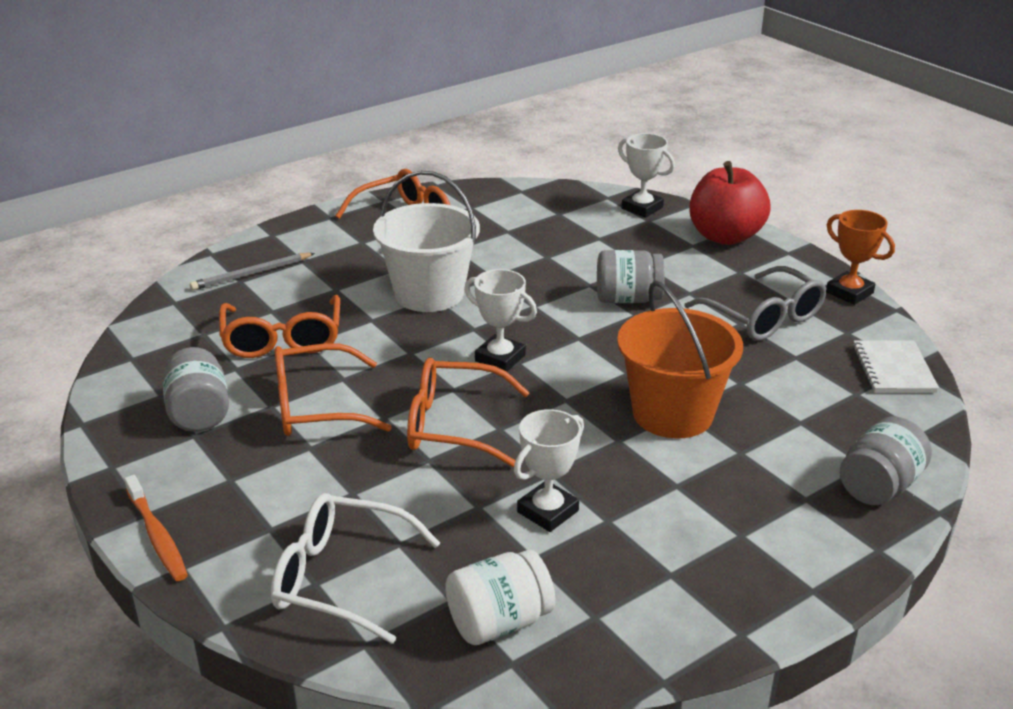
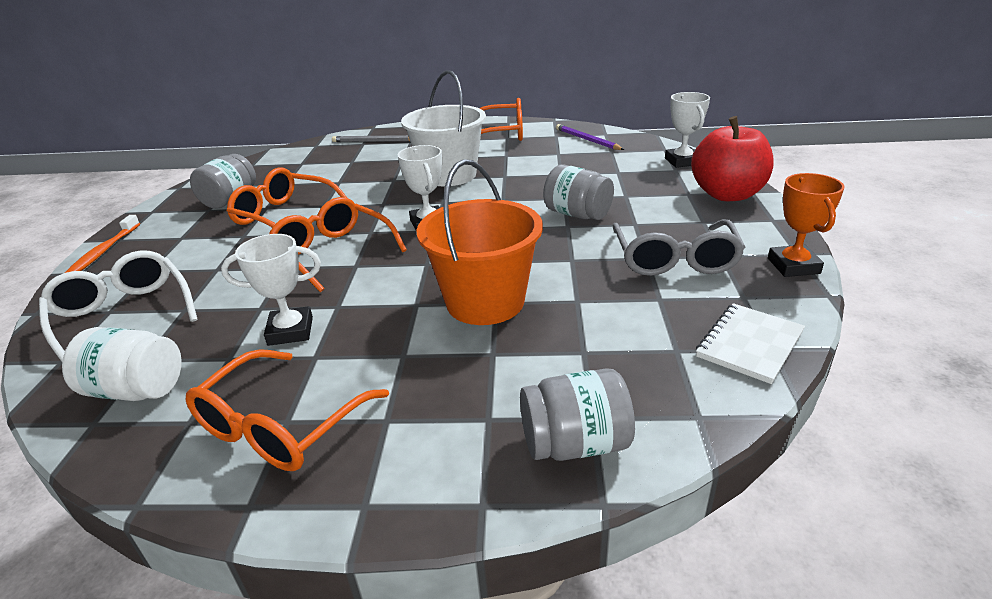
camera: 40 degrees right, 0 degrees up
orange glasses [219,295,340,358] -> orange glasses moved to [186,349,389,471]
none -> purple pencil [556,124,624,150]

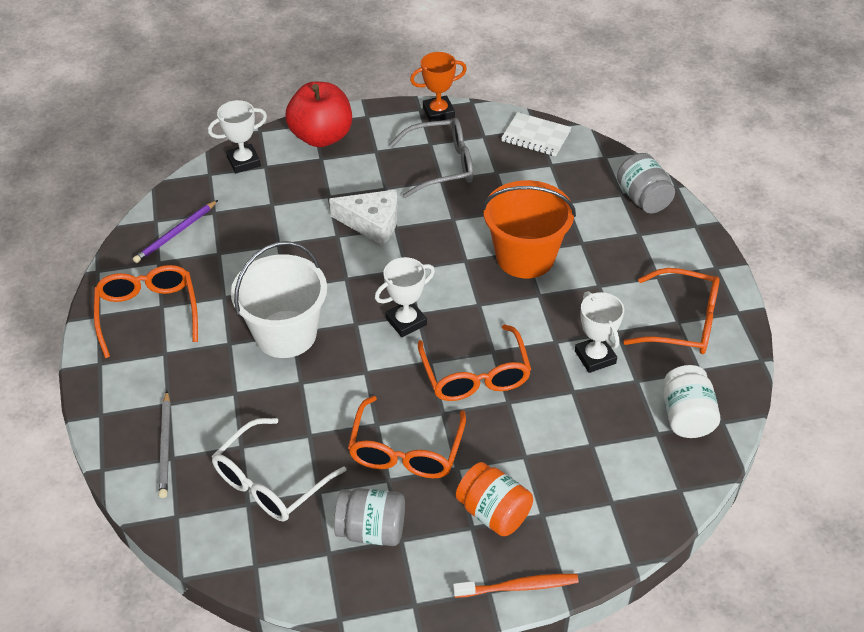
camera: 105 degrees left, 15 degrees up
white glasses [39,250,198,362] -> white glasses moved to [211,418,347,521]
orange glasses [269,197,407,292] -> orange glasses turned 45 degrees counterclockwise [418,324,531,401]
grey jar [543,164,614,220] -> white cheese [329,189,398,246]
none -> orange jar [456,462,533,536]

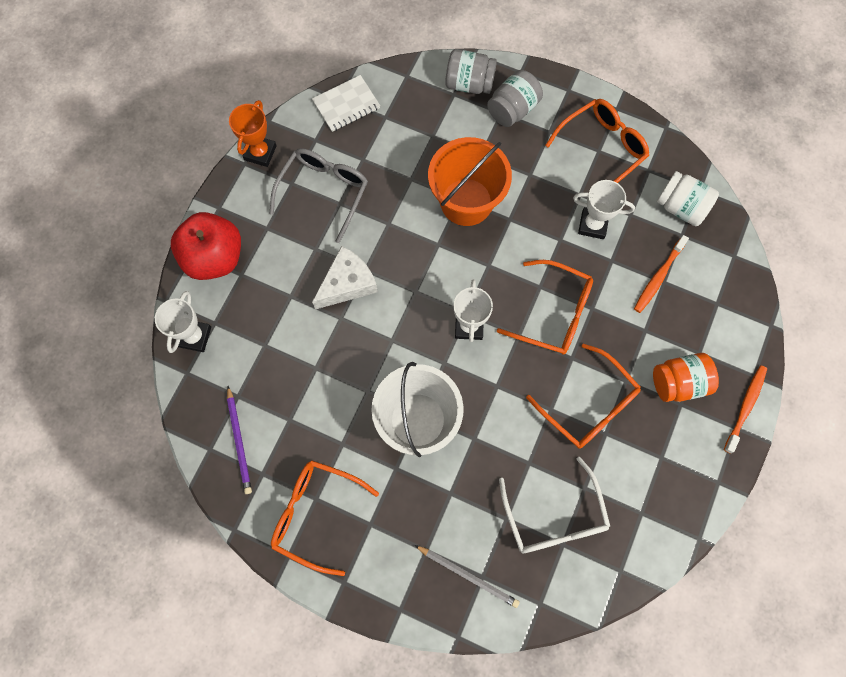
camera: 55 degrees left, 25 degrees up
grey jar [334,488,405,546] -> grey jar moved to [487,70,543,127]
none -> orange toothbrush [634,235,689,313]

